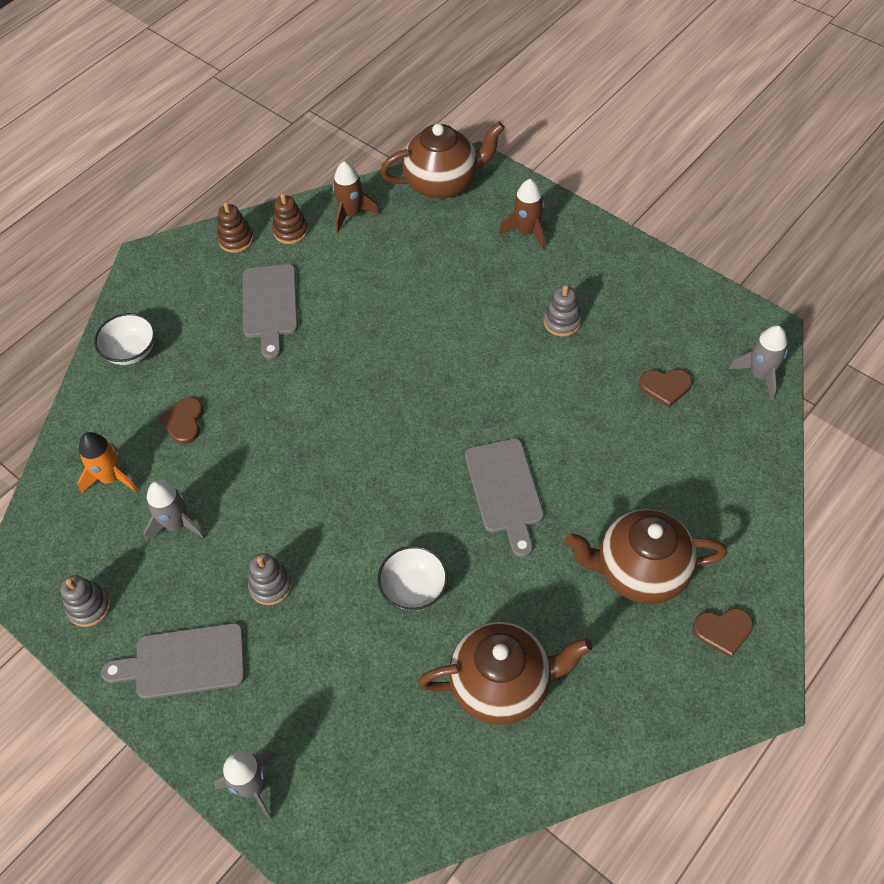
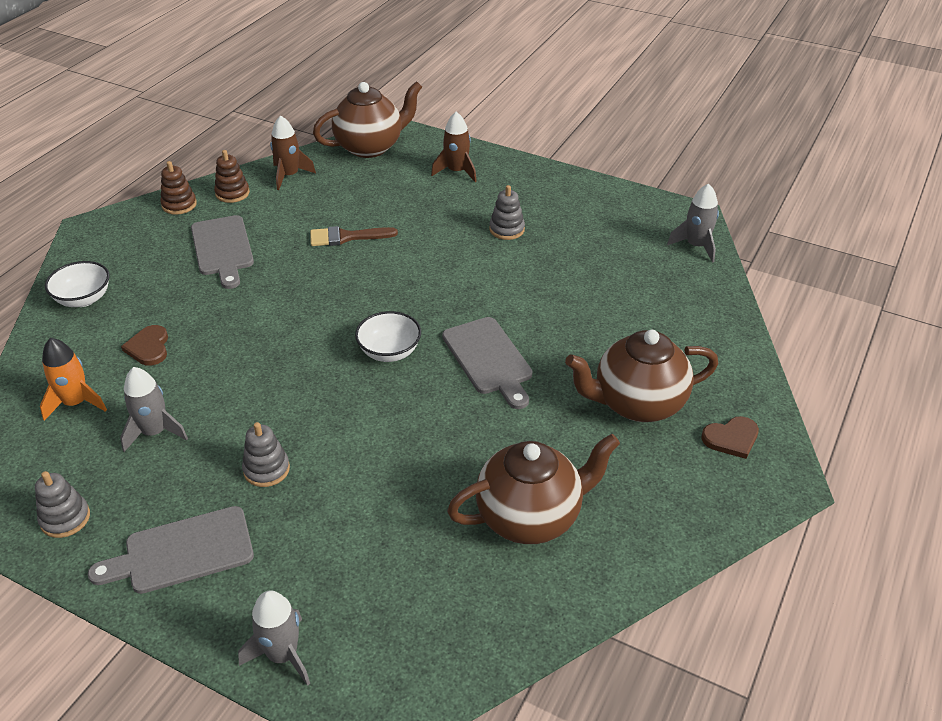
camera: 15 degrees left, 15 degrees down
white bowl [378,546,448,611] -> white bowl moved to [355,311,421,362]
brown heart [639,369,692,408] -> none
none -> brown brush [310,226,398,246]

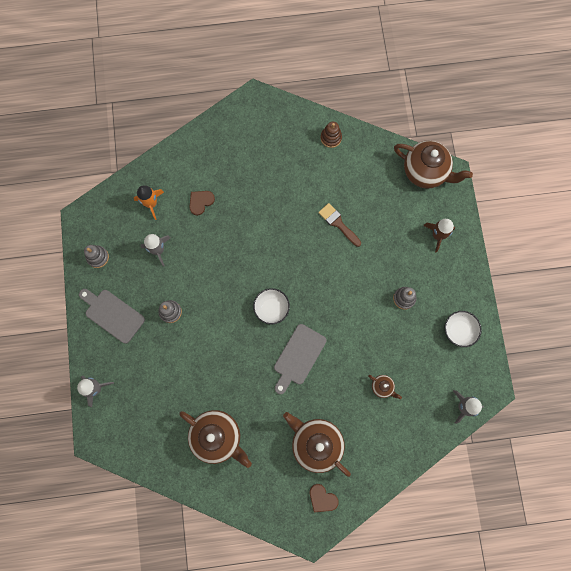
camera: 55 degrees right, 35 degrees up
white bowl [45,261,110,307] -> white bowl moved to [445,311,482,347]
brown stacking toy [160,161,197,215] -> none
grey cutting board [191,215,254,289] -> none
brown rocket [270,115,316,190] -> none
none -> brown teapot [368,375,402,399]

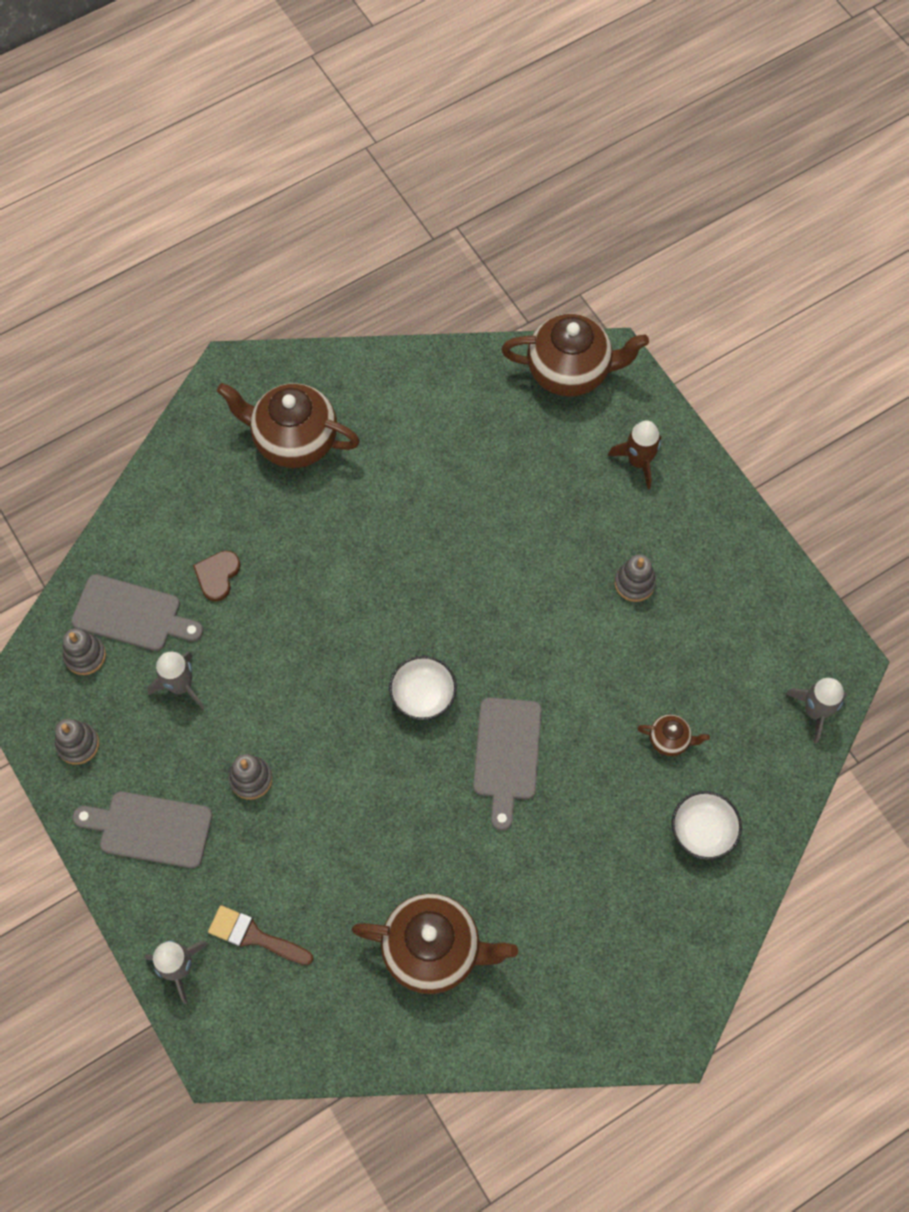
camera: 25 degrees left, 10 degrees down
orange rocket [134,185,164,220] -> grey cutting board [71,574,203,651]
brown teapot [283,412,351,477] -> brown teapot moved to [217,383,360,468]
brown heart [310,484,339,512] -> none
brown brush [318,203,361,247] -> brown brush moved to [208,905,313,965]
brown stacking toy [321,122,342,148] -> none
white bowl [445,311,482,347] -> white bowl moved to [672,791,742,860]
none -> grey stacking toy [63,628,106,675]

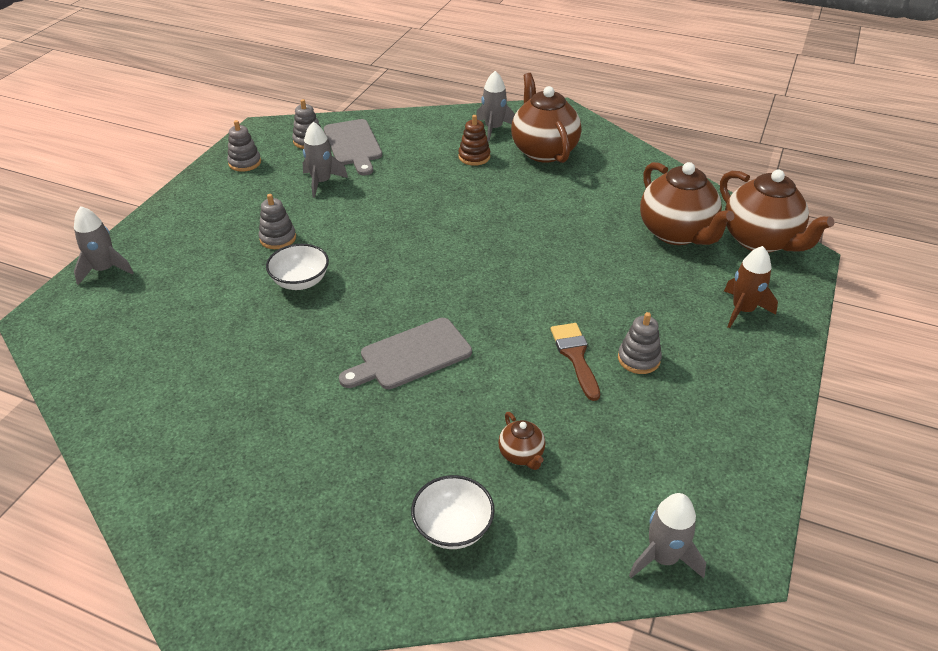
camera: 55 degrees right, 25 degrees down
grey cutting board [73,791,212,868] -> none
brown heart [193,550,241,601] -> none
brown brush [208,905,313,965] -> brown brush moved to [551,323,600,401]
brown teapot [352,893,518,994] -> brown teapot moved to [640,162,735,245]
white bowl [389,656,457,720] -> white bowl moved to [266,244,329,290]
none -> brown stacking toy [458,115,490,166]
none -> grey rocket [476,71,515,142]

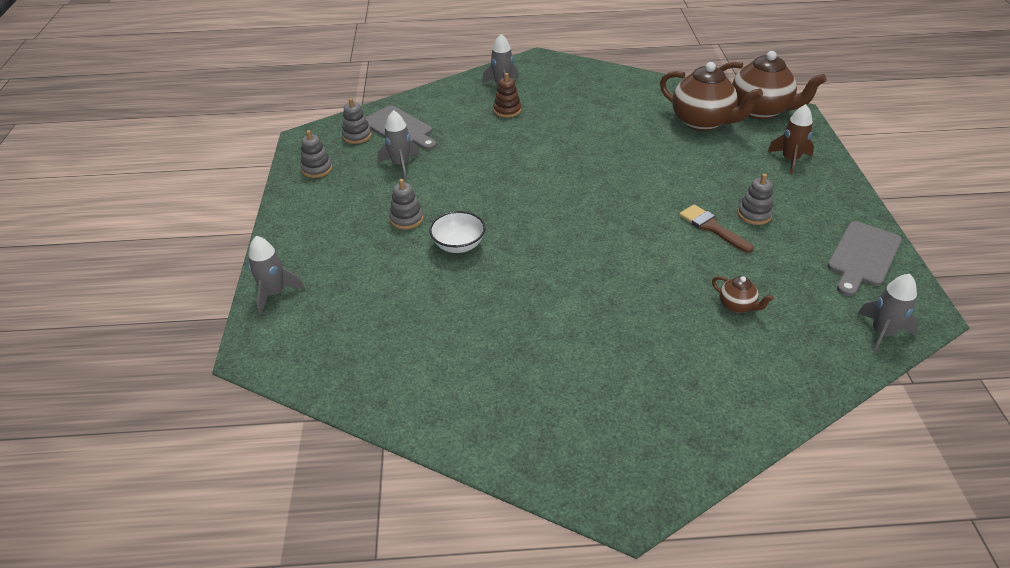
camera: 25 degrees left, 0 degrees up
grey cutting board [339,318,472,389] -> grey cutting board moved to [827,221,902,296]
white bowl [411,475,495,549] -> none
brown teapot [511,73,581,163] -> none

